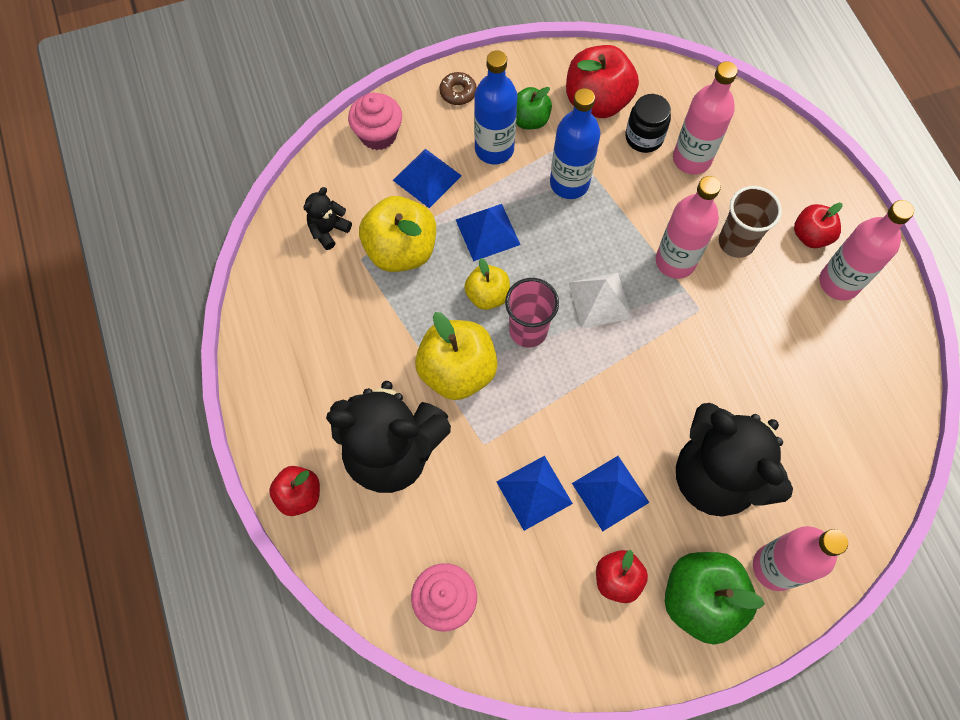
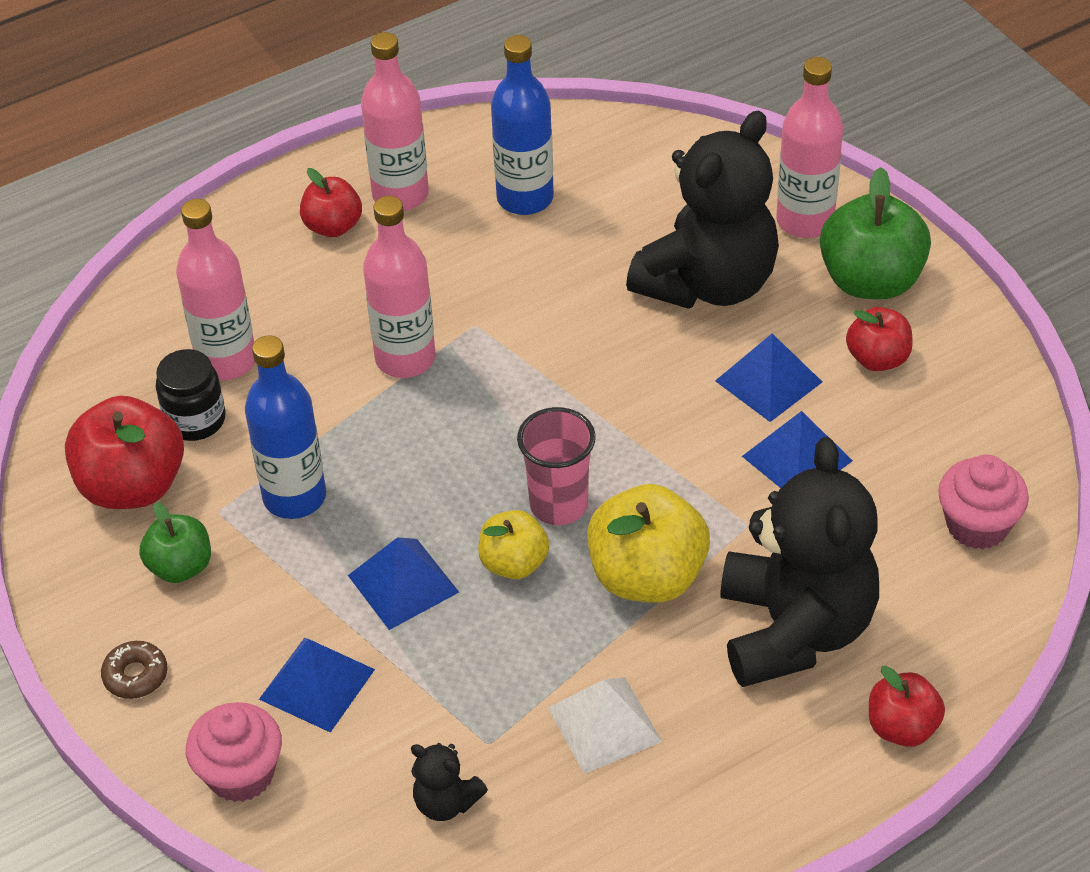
camera: 100 degrees left, 20 degrees down
yellow apple [359,196,436,272] -> none
blue bottle [474,50,517,165] -> blue bottle moved to [491,35,554,215]
white pyramid [568,272,632,329] -> white pyramid moved to [548,677,662,774]
brown cup [719,186,782,258] -> none

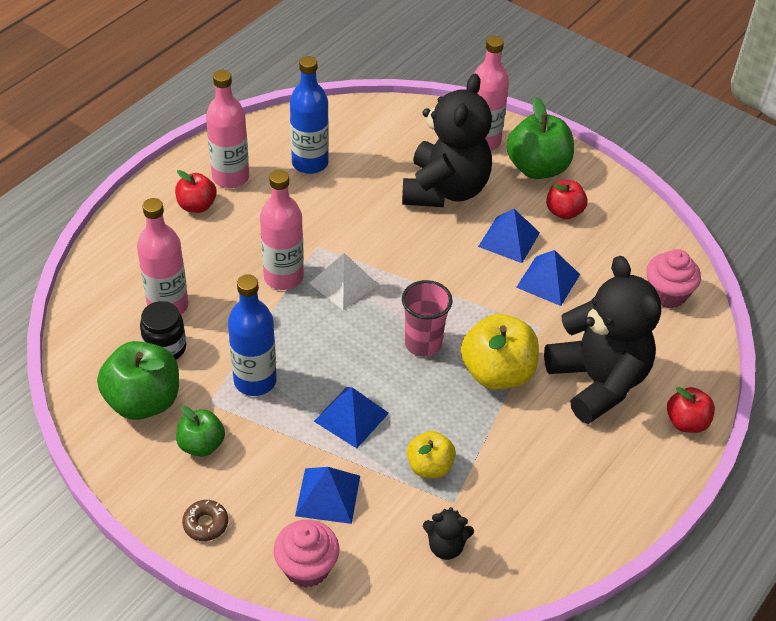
camera: 25 degrees left, 0 degrees up
red apple [65,396,184,509] -> green apple [97,341,179,420]
yellow apple [478,510,549,579] -> yellow apple moved to [407,431,456,478]
white pyramid [548,677,662,774] -> white pyramid moved to [309,253,378,310]

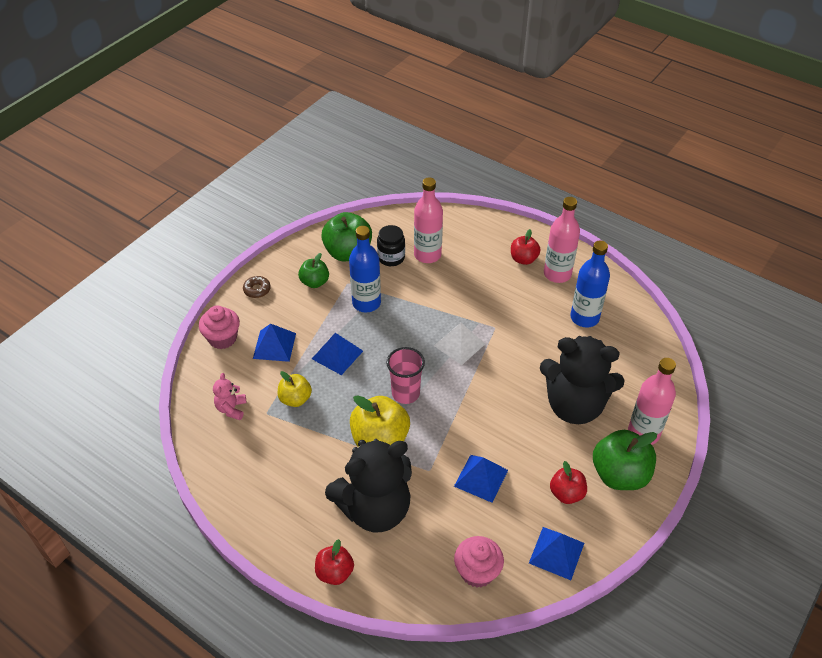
camera: 90 degrees right, 0 degrees up
pink bottle [260,170,304,290] -> none
black teddy bear [423,507,474,560] -> pink teddy bear [213,373,247,420]
blue pyramid [478,209,540,263] -> blue pyramid moved to [529,527,584,580]

